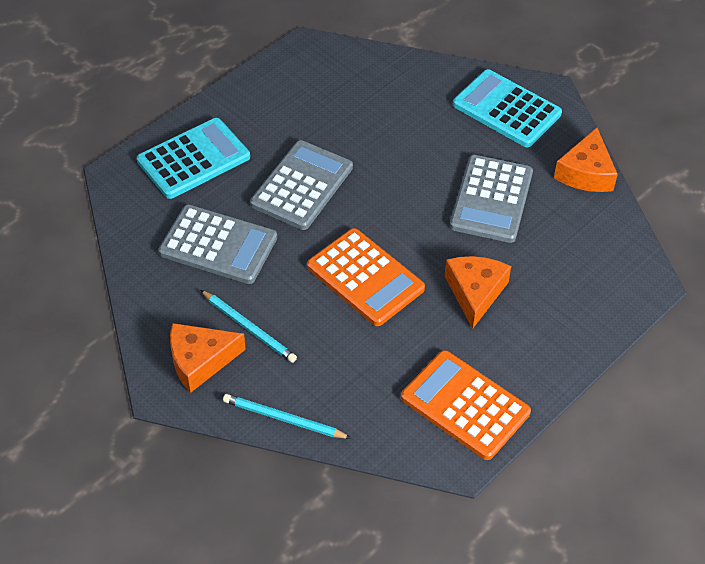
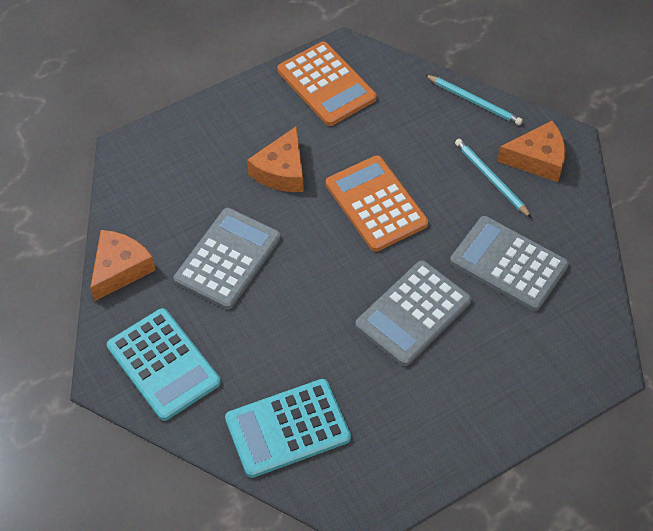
camera: 165 degrees left, 5 degrees up
turquoise calculator [137,118,250,199] -> turquoise calculator moved to [225,379,351,478]

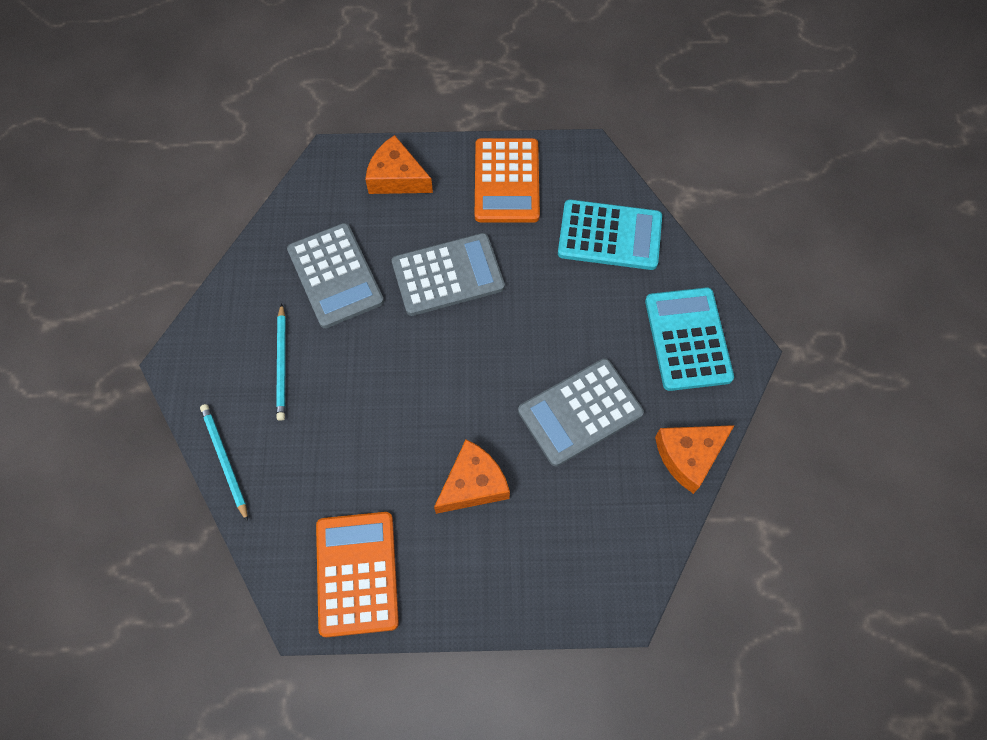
camera: 150 degrees left, 10 degrees up
orange calculator [326,155,428,252] -> orange calculator moved to [475,138,540,223]
orange cheese [497,121,565,182] -> orange cheese moved to [365,135,433,194]

